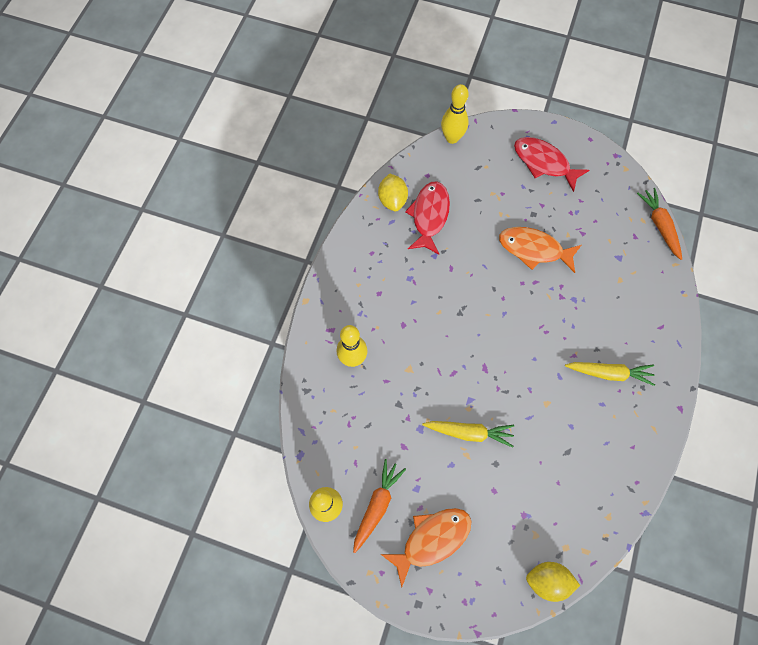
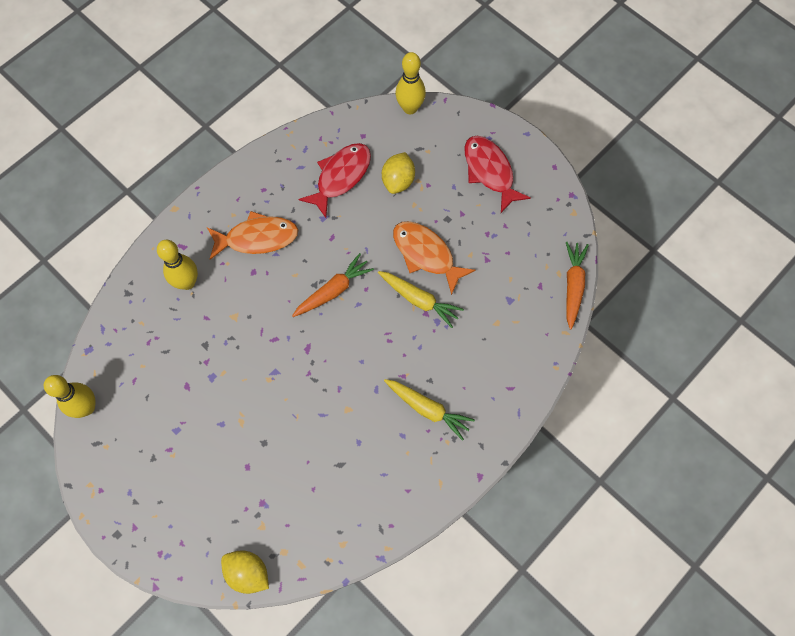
camera: 25 degrees right, 0 degrees up
orange carrot [353,459,406,553] -> orange carrot moved to [292,253,374,317]
yellow lemon [378,174,408,212] -> yellow lemon moved to [382,152,415,194]
orange fish [381,508,472,587] -> orange fish moved to [207,211,298,260]
yellow carrot [422,421,514,447] -> yellow carrot moved to [378,271,464,328]

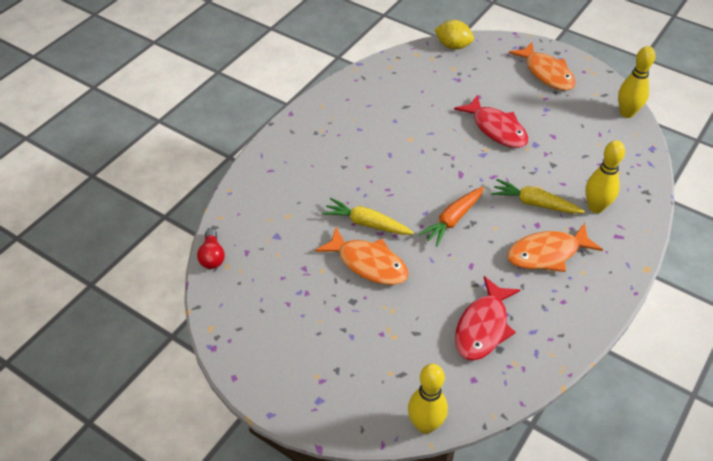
camera: 170 degrees right, 20 degrees down
yellow lemon [382,152,415,194] -> none
yellow carrot [384,379,475,441] -> yellow carrot moved to [491,179,585,214]
red fish [465,136,531,213] -> red fish moved to [454,95,528,148]
orange carrot [566,242,589,330] -> red light bulb [197,229,225,269]
none -> orange fish [509,42,576,91]

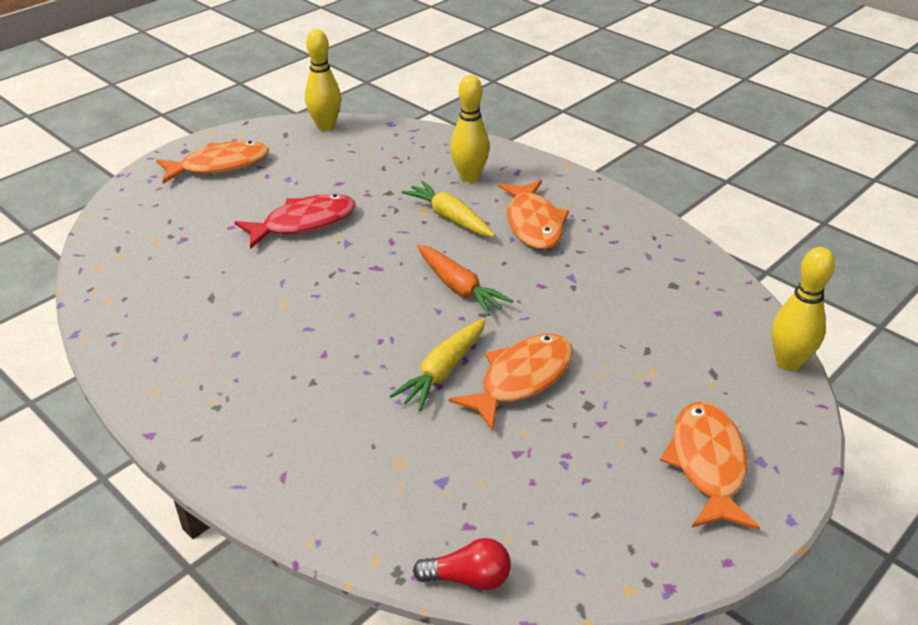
camera: 80 degrees left, 10 degrees down
yellow lemon [434,20,474,49] -> none
red fish [455,276,520,361] -> none
yellow carrot [491,179,585,214] -> yellow carrot turned 105 degrees clockwise [401,181,495,237]
none -> orange fish [660,401,760,530]

